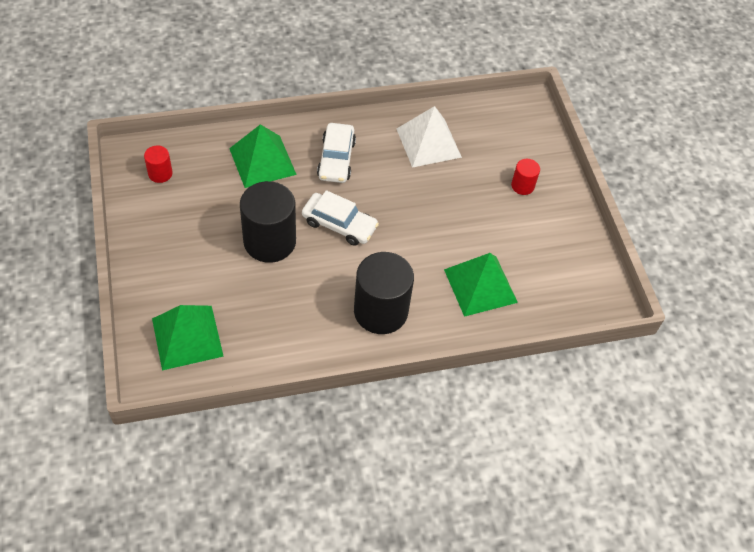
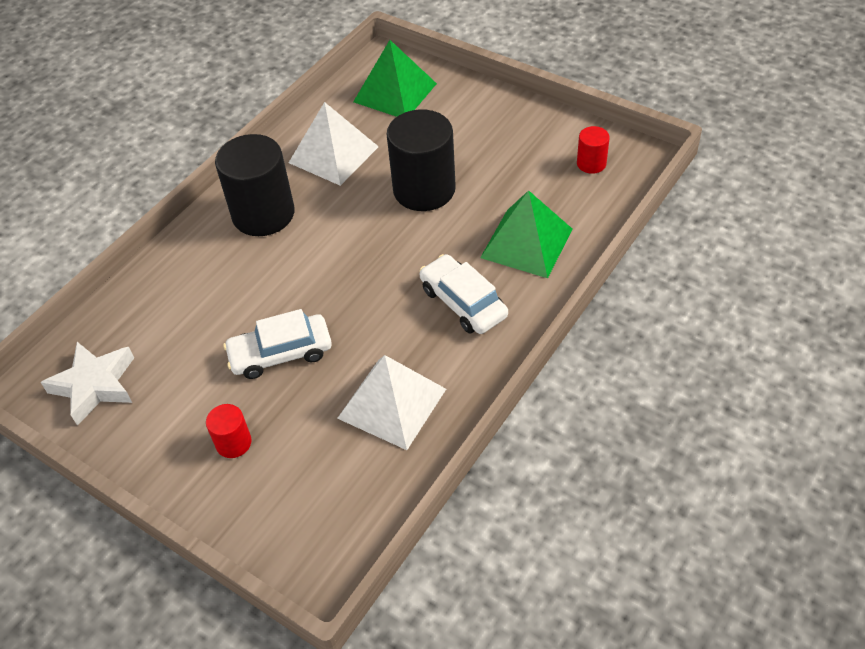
camera: 145 degrees right, 5 degrees down
white car [302,190,379,246] -> white car moved to [223,309,332,379]
green pyramid [444,253,518,317] -> none
none -> white star [41,342,134,426]
none -> white pyramid [289,102,379,186]

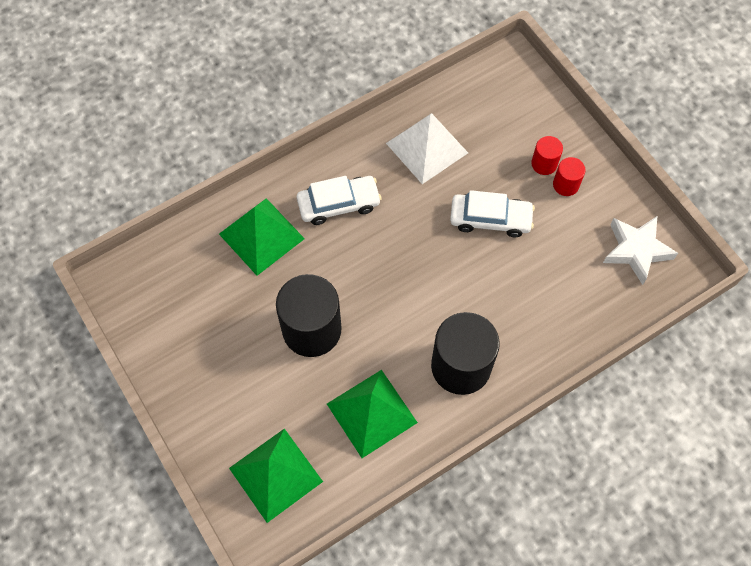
camera: 160 degrees left, 15 degrees up
white pyramid [289,102,379,186] -> green pyramid [327,370,418,458]
white car [420,254,508,334] -> white car turned 90 degrees counterclockwise [297,176,382,225]
red cylinder [577,126,610,174] -> red cylinder moved to [553,157,585,196]

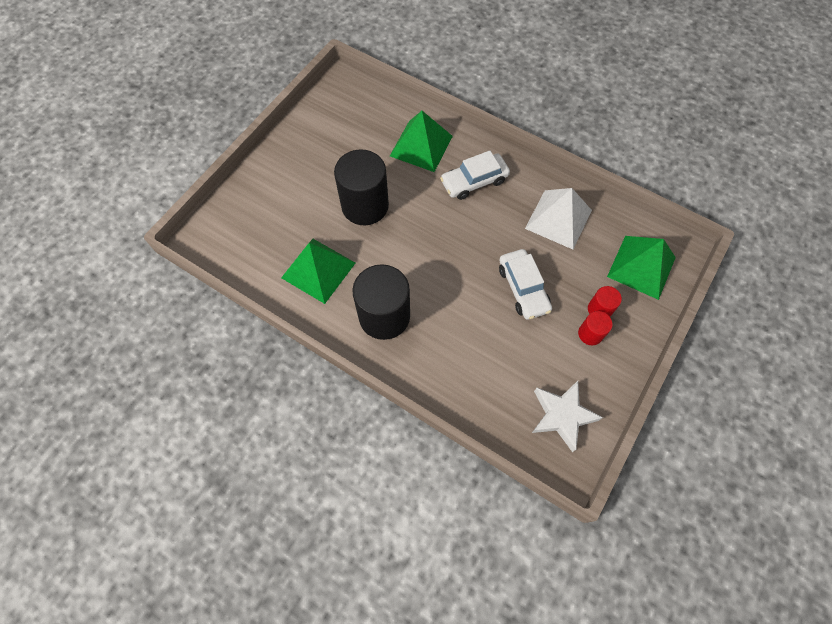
camera: 65 degrees right, 0 degrees up
green pyramid [229,429,323,523] -> green pyramid moved to [607,236,676,300]
white car [297,176,382,225] -> white car turned 105 degrees clockwise [440,151,510,200]

